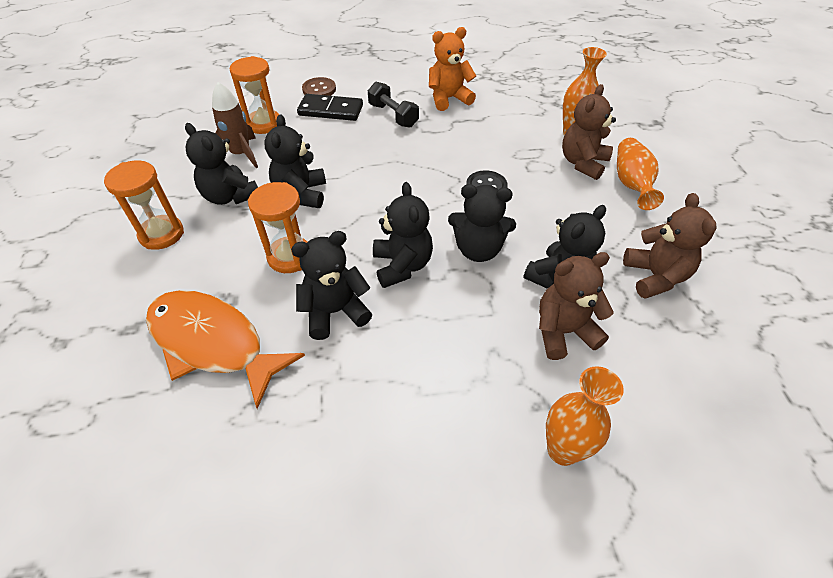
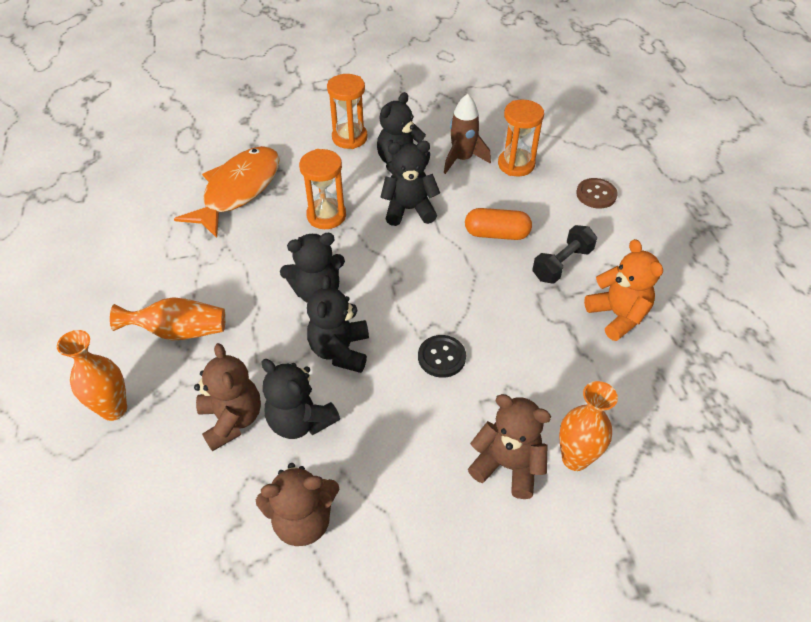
camera: 85 degrees right, 0 degrees up
black teddy bear [291,231,372,340] -> none
black domino [297,94,363,121] -> none
orange vase [617,138,664,210] -> orange vase moved to [110,297,226,340]
none -> orange capsule [465,208,532,240]

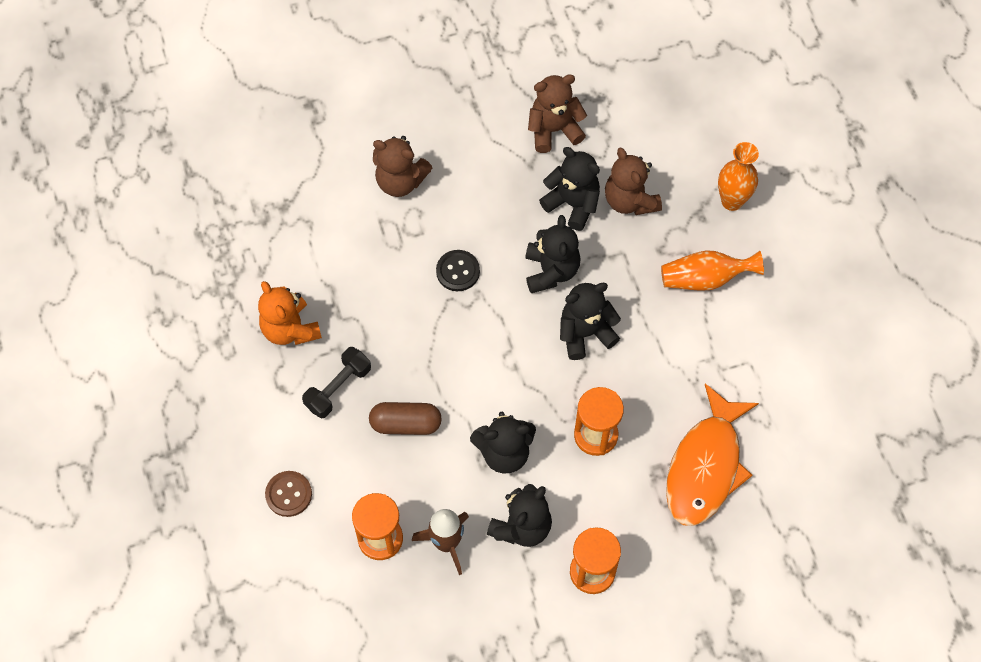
camera: 175 degrees right, 15 degrees up
orange capsule [465,208,532,240] -> brown capsule [369,402,442,435]
orange vase [559,381,618,471] -> none

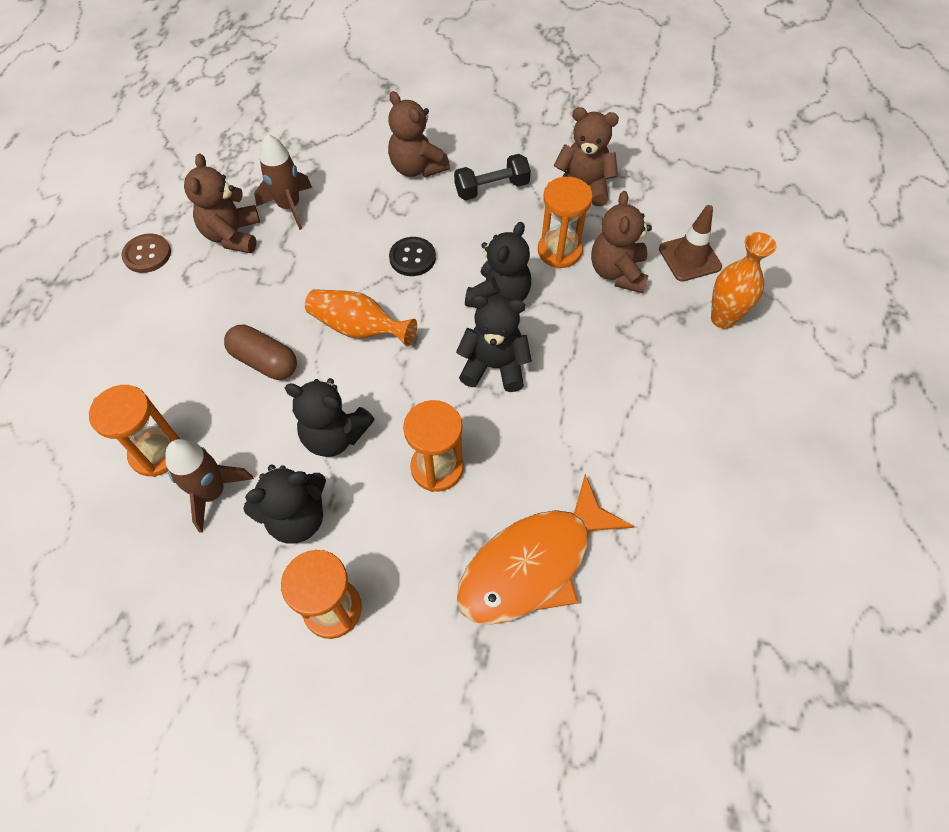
camera: 30 degrees right, 5 degrees down
orange teddy bear [258,281,322,345] -> brown teddy bear [184,154,260,253]
brown button [265,471,312,517] -> brown button moved to [122,234,171,273]
black dumbbell [302,347,371,418] -> black dumbbell moved to [454,154,531,200]
black teddy bear [539,147,600,231] -> orange hourglass [538,177,593,269]
orange vase [661,250,764,291] -> orange vase moved to [305,289,417,347]
none -> brown rocket [254,134,312,230]
none -> brown traffic cone [659,205,722,282]

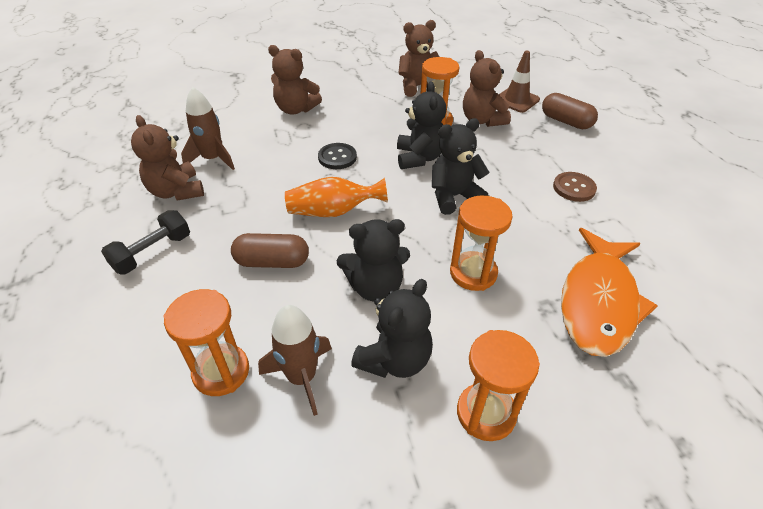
camera: 30 degrees left, 15 degrees down
brown button [122,234,171,273] -> brown button moved to [553,172,597,202]
black dumbbell [454,154,531,200] -> black dumbbell moved to [101,210,190,275]
orange vase [711,232,776,329] -> brown capsule [542,93,598,129]

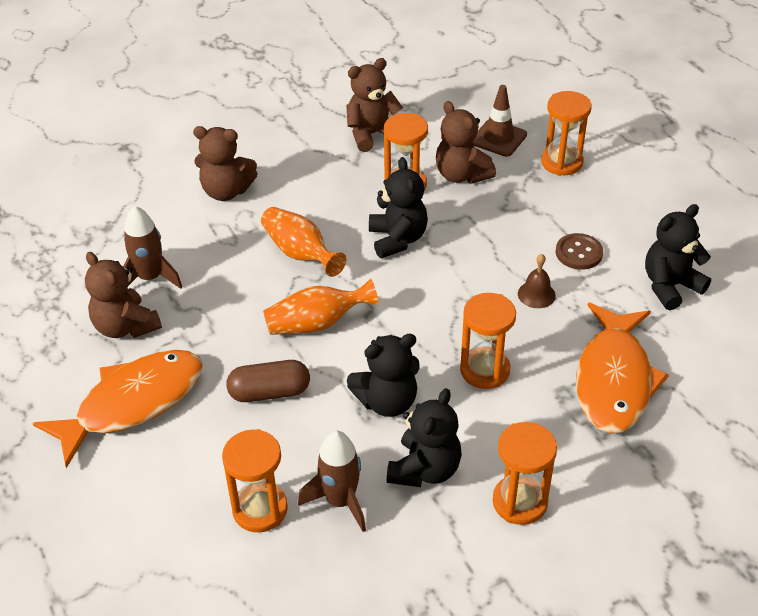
camera: 10 degrees left, 0 degrees up
black dumbbell [101,210,190,275] -> orange fish [33,350,203,468]
black button [318,143,357,169] -> orange vase [261,207,347,277]
black teddy bear [432,118,490,215] -> black teddy bear moved to [645,204,711,310]
brown capsule [542,93,598,129] -> orange hourglass [541,91,591,176]
none -> brown bell [518,254,556,308]

